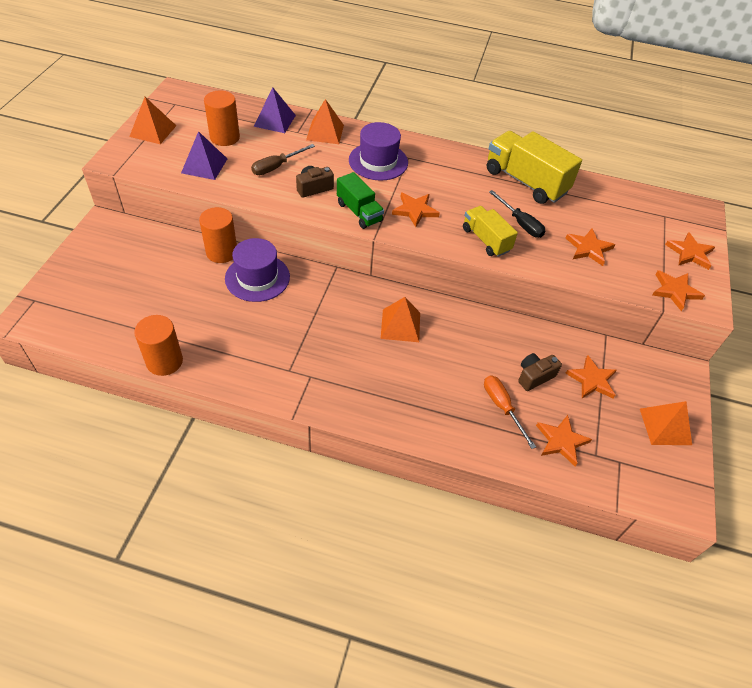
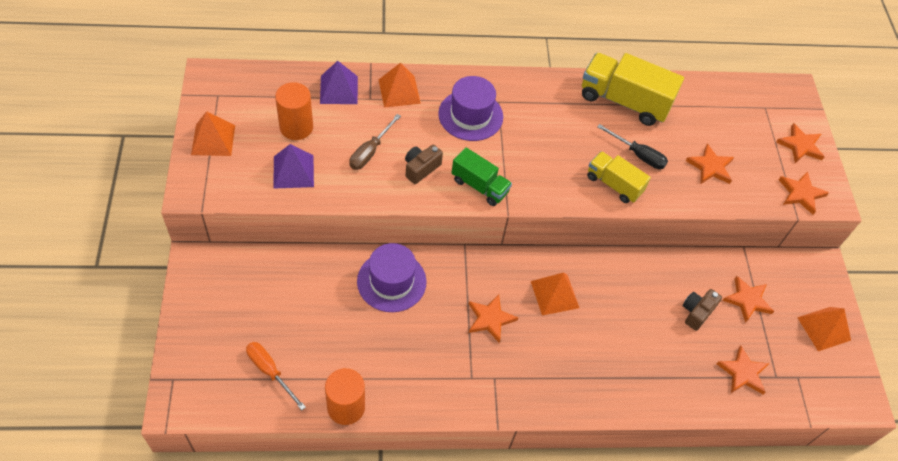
camera: 20 degrees left, 5 degrees up
orange cylinder [199,207,237,263] -> none
orange star [392,192,440,227] -> orange star moved to [469,294,518,343]
orange screwdriver [484,376,536,449] -> orange screwdriver moved to [246,342,306,410]

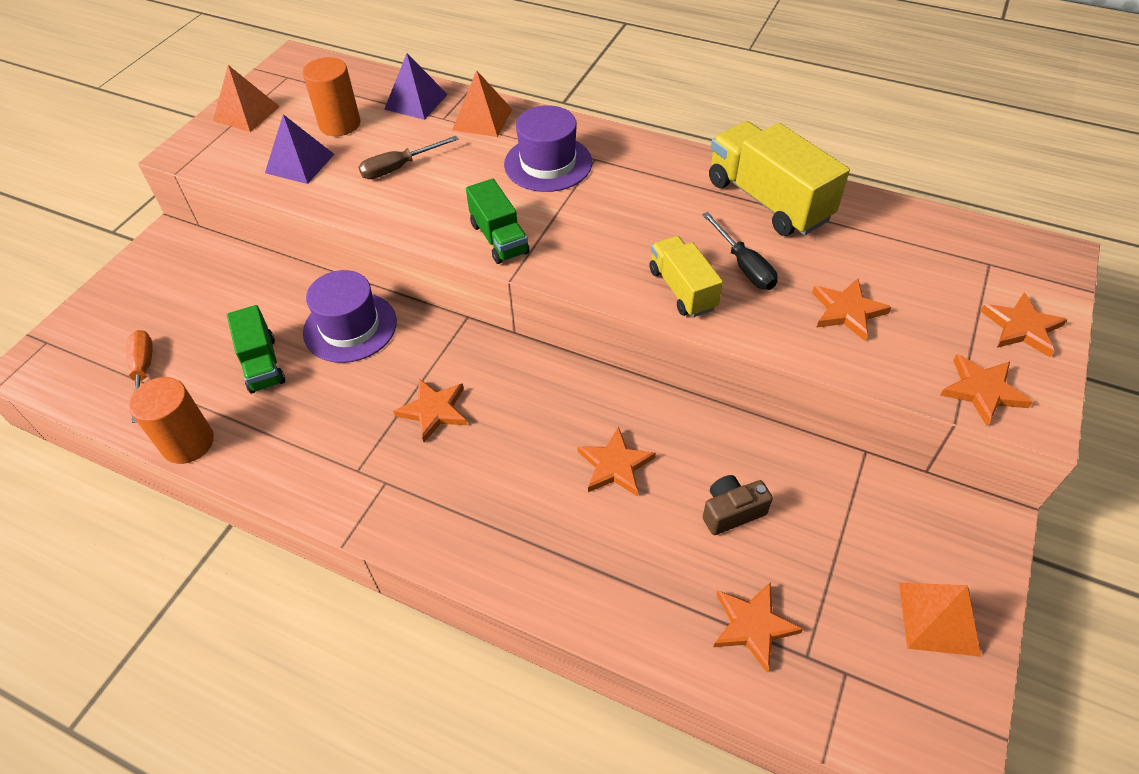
camera: 35 degrees right, 5 degrees down
brown camera [405,145,443,184] -> none
orange pyramid [531,273,579,315] -> none
orange star [722,276,774,323] -> orange star moved to [578,426,656,497]
none -> green truck [227,305,285,393]

